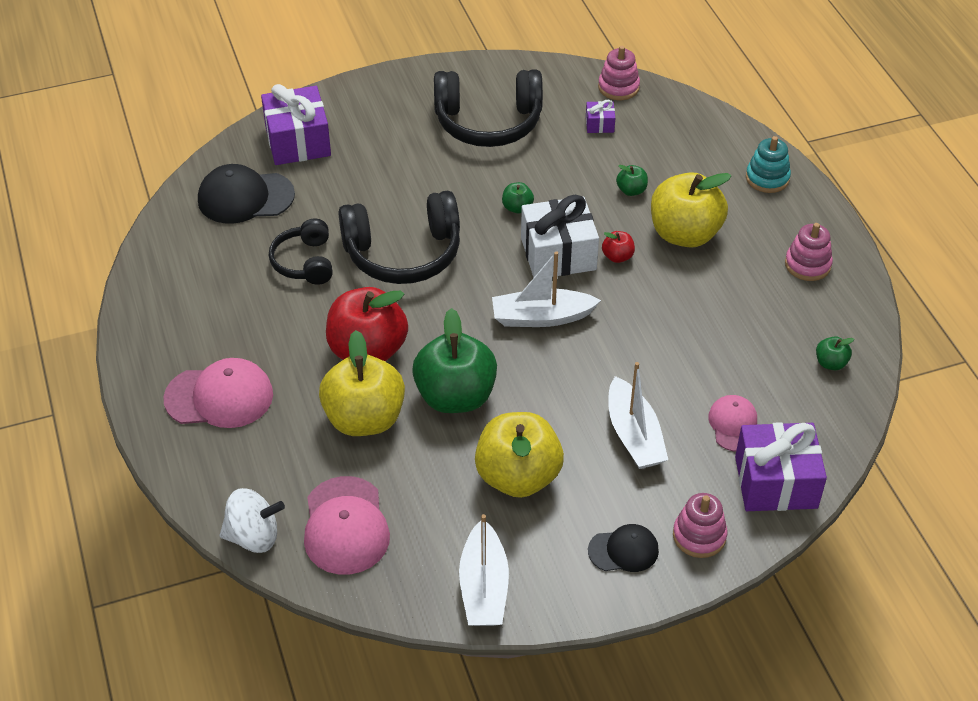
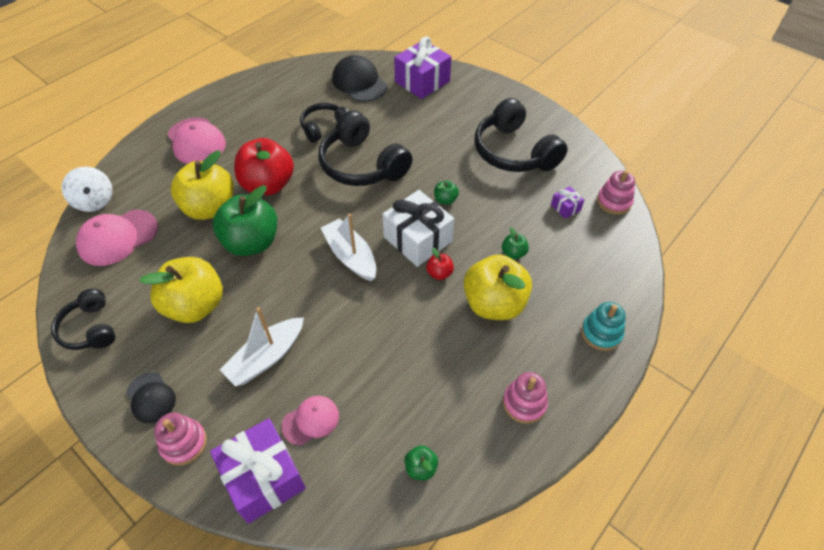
camera: 60 degrees right, 5 degrees up
white boat [459,514,509,626] -> black headphones [51,289,115,350]

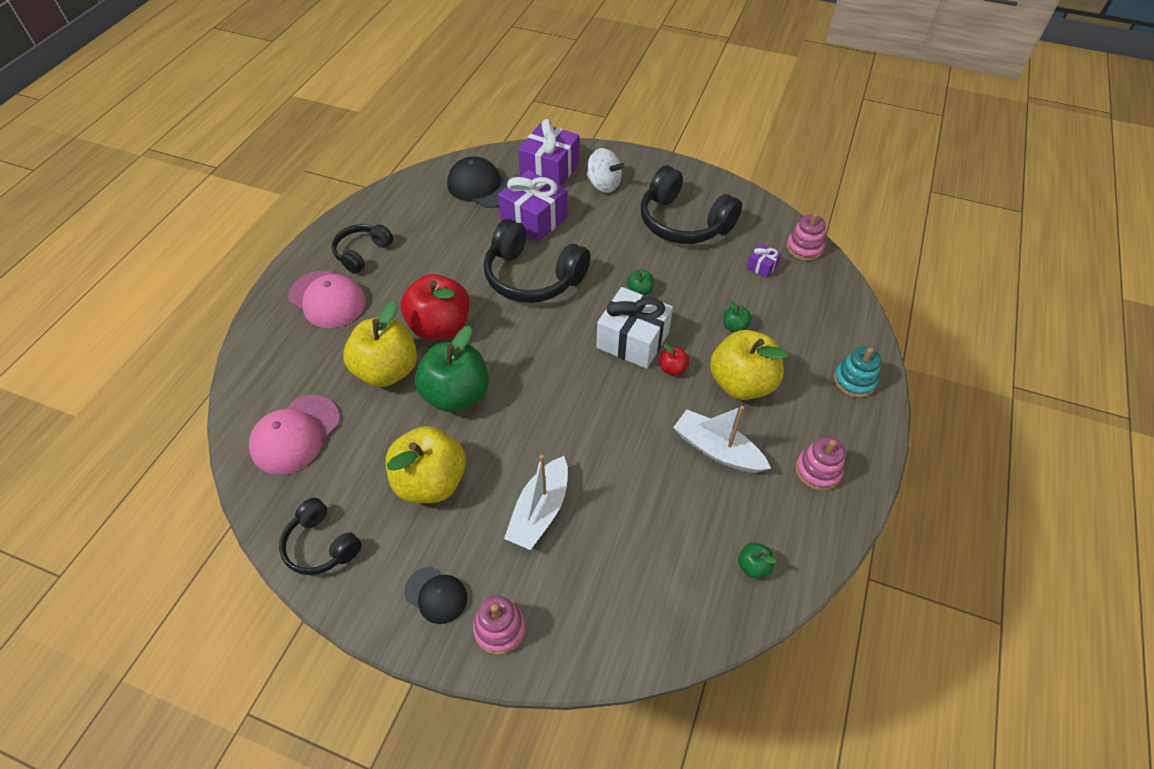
camera: 20 degrees left, 0 degrees up
white spinning top [62,167,113,212] -> white spinning top moved to [586,148,625,193]
purple gift [210,418,306,524] -> purple gift moved to [498,170,567,242]
pink cap [281,396,339,445] -> none
black headphones [300,103,348,143] -> black headphones moved to [332,224,393,274]
white boat [321,213,376,281] -> white boat moved to [673,406,771,473]

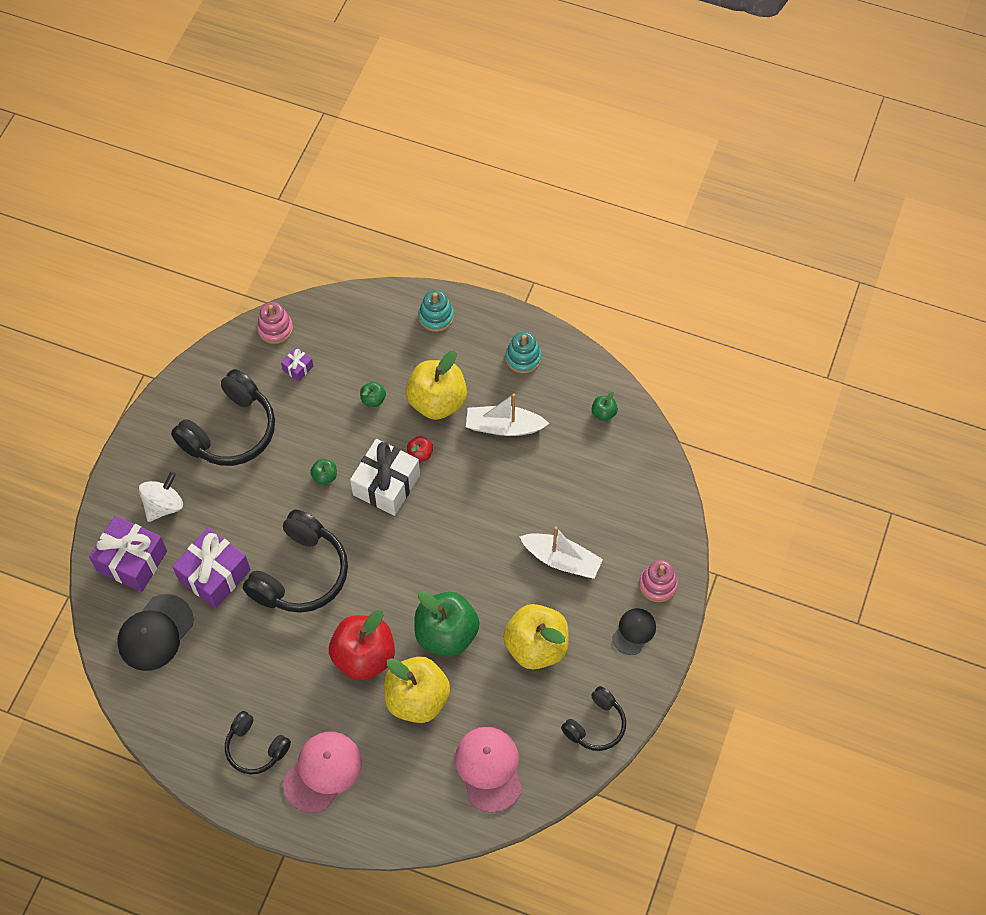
camera: 90 degrees left, 10 degrees up
pink cap [249,395,340,475] -> pink cap turned 135 degrees counterclockwise [455,727,522,813]
white boat [673,406,771,473] -> white boat turned 60 degrees clockwise [466,394,550,436]
pink stacking toy [795,436,845,491] -> turquoise stacking toy [506,332,541,373]

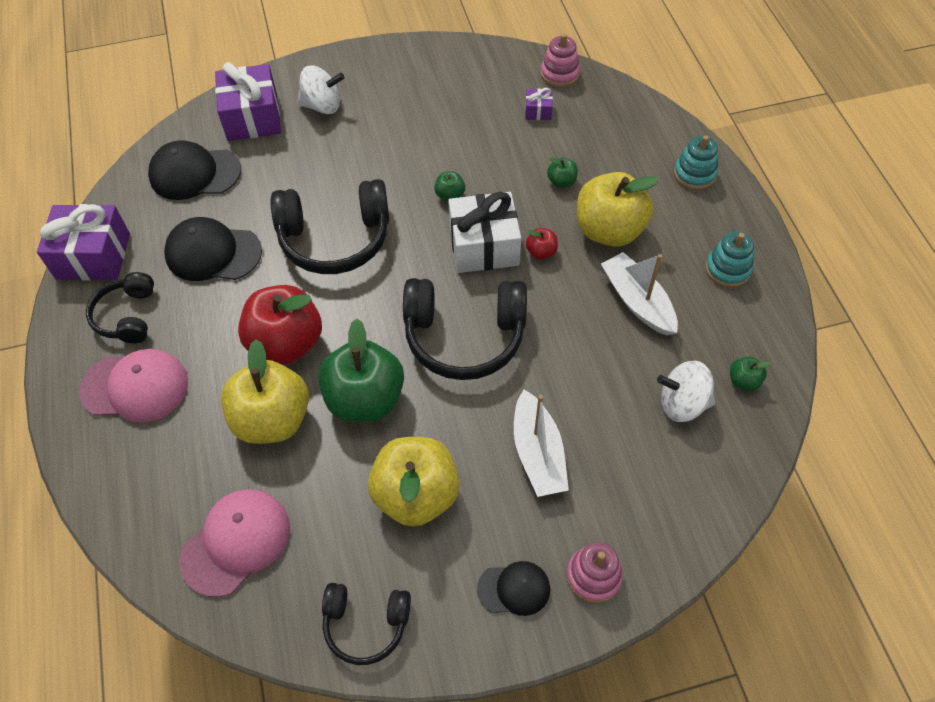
camera: 55 degrees right, 5 degrees down
black headphones [171,369,275,466] -> black headphones moved to [403,278,527,380]
purple gift [172,528,250,609] -> purple gift moved to [37,204,130,281]
none -> black cap [164,217,262,281]
none -> white spinning top [657,361,715,422]

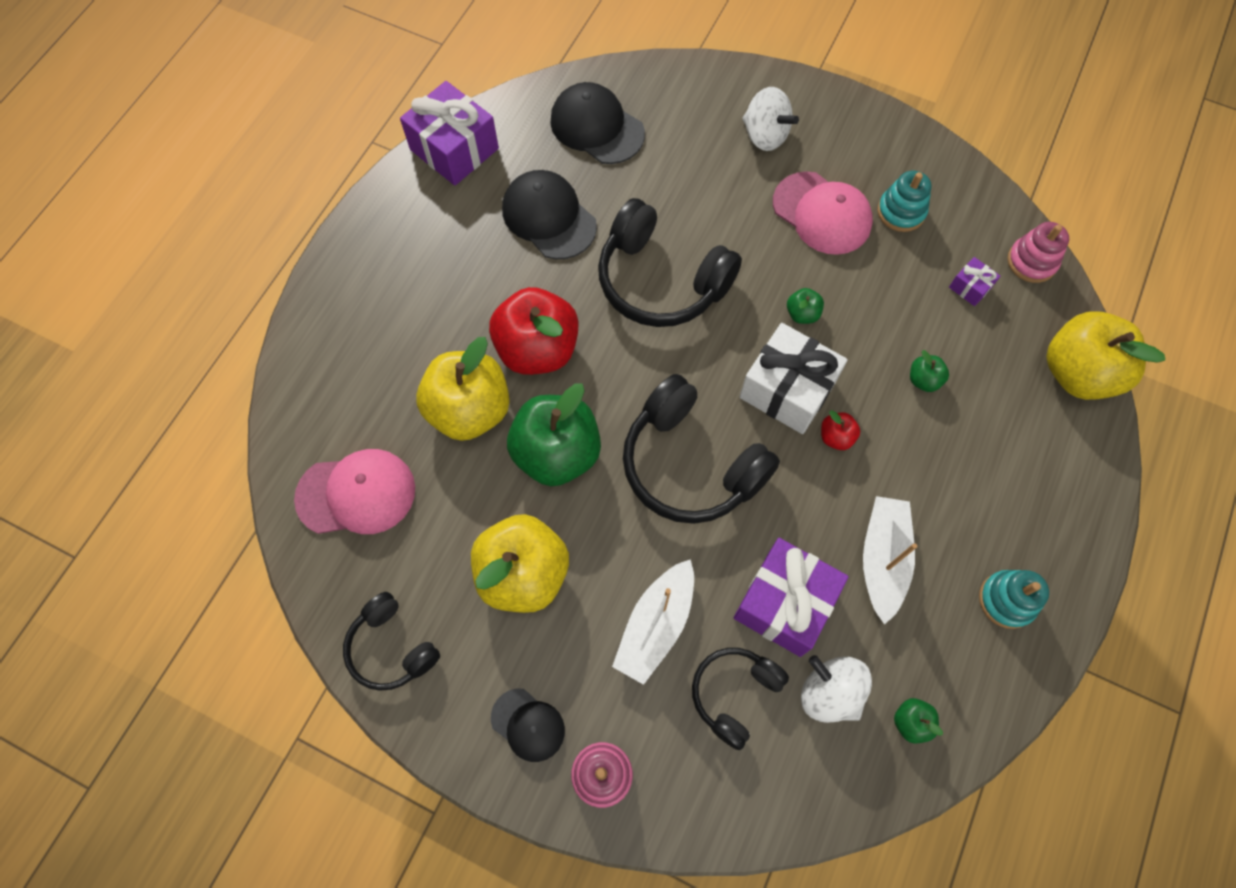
camera: 40 degrees right, 10 degrees up
pink cap [79,349,188,423] -> pink cap moved to [773,171,873,255]
black headphones [86,272,154,343] -> black headphones moved to [692,648,789,750]
purple gift [215,62,281,141] -> purple gift moved to [734,538,848,657]
yellow apple [577,172,659,247] -> yellow apple moved to [1047,311,1166,400]
turquoise stacking toy [674,135,718,190] -> turquoise stacking toy moved to [878,171,932,232]

